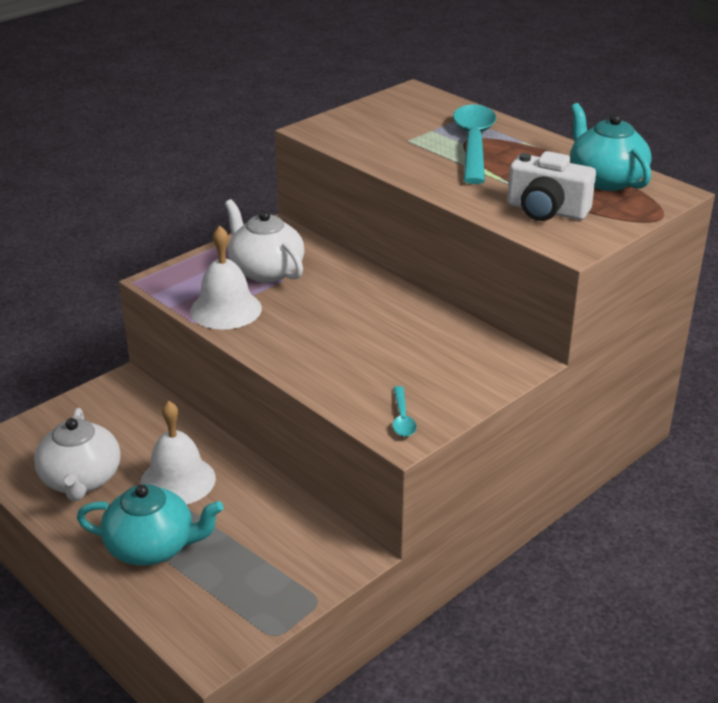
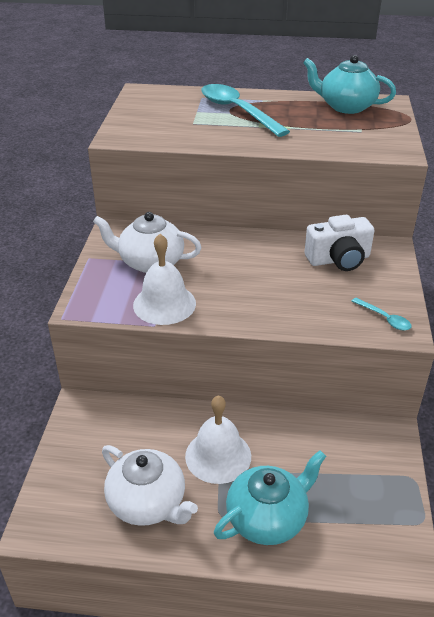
camera: 40 degrees left, 5 degrees up
white camera [507,151,596,221] -> white camera moved to [304,215,375,271]

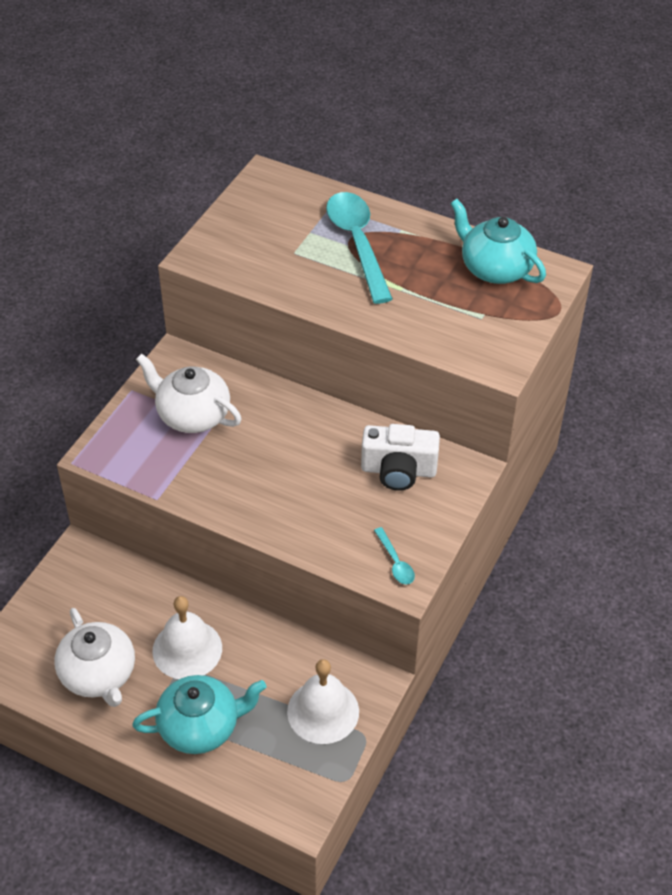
camera: 20 degrees right, 10 degrees up
white bell [133,234,196,325] -> white bell moved to [287,659,359,744]

